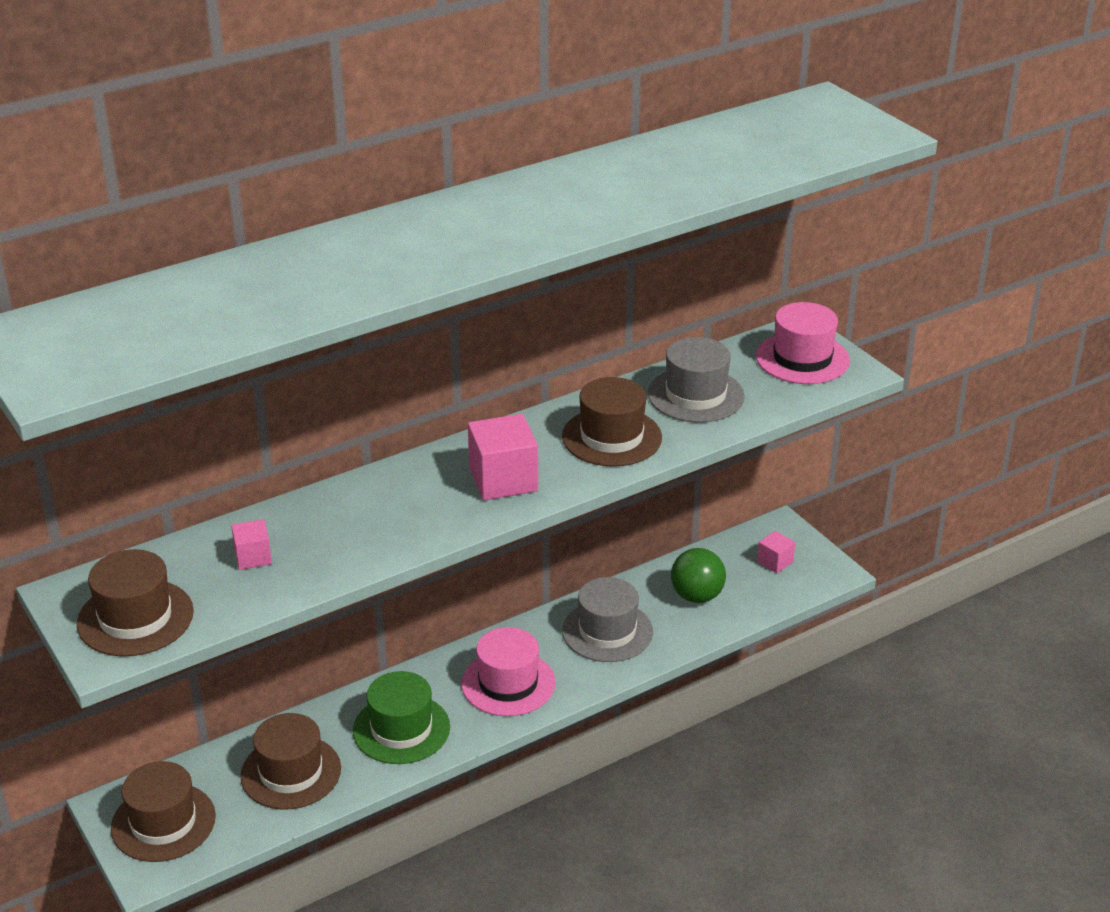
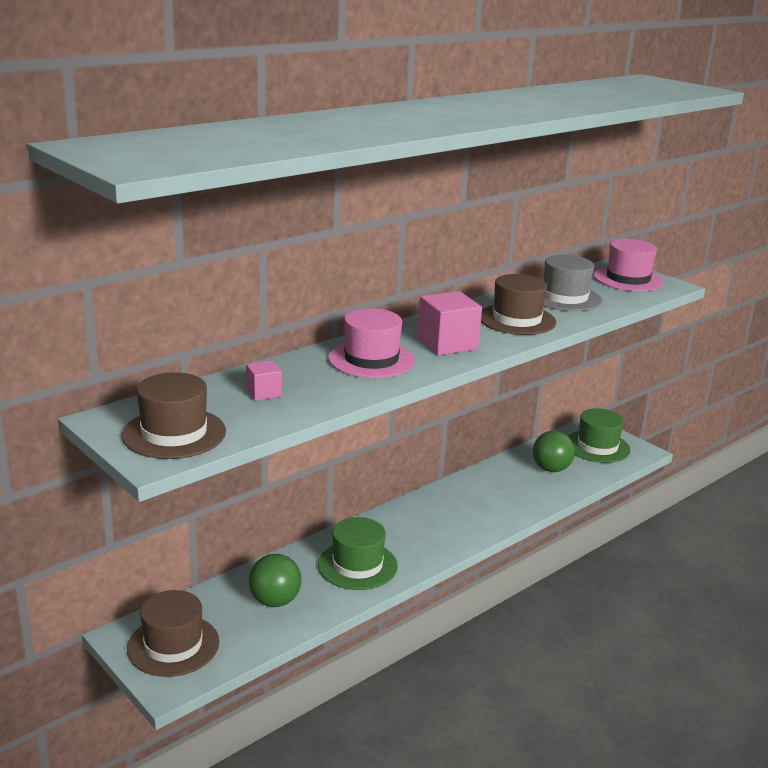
camera: 10 degrees left, 10 degrees down
brown hat [240,713,341,810] -> green ball [249,554,302,607]
pink hat [461,627,555,716] -> pink hat moved to [328,308,415,378]
grey hat [562,577,653,662] -> none
pink cube [757,531,795,573] -> green hat [568,408,631,463]

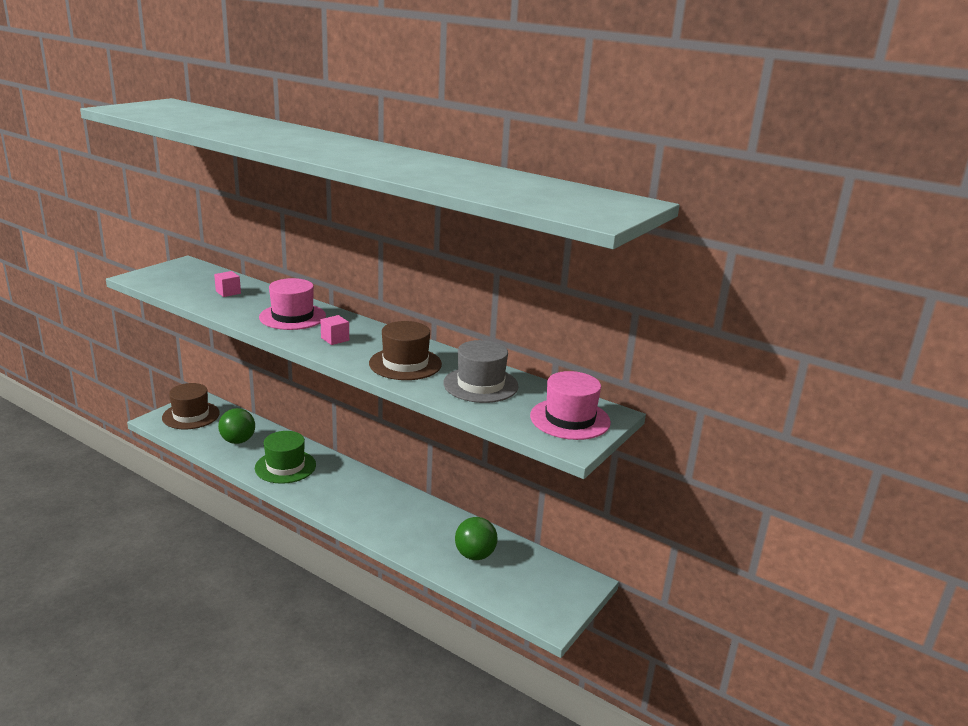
camera: 75 degrees right, 0 degrees up
brown hat [122,372,226,459] -> none
pink cube [417,291,482,355] -> pink cube [320,315,349,345], size x0.54
green hat [568,408,631,463] -> none

